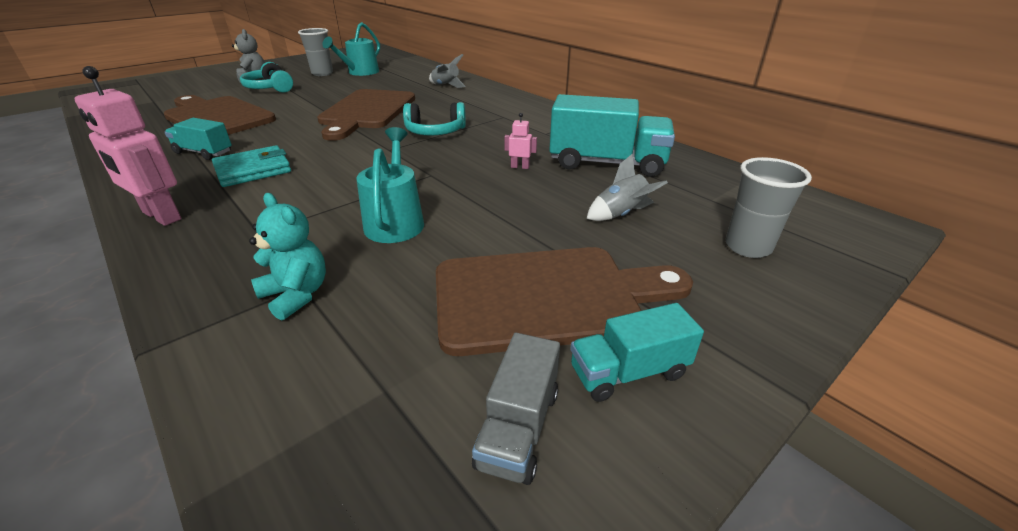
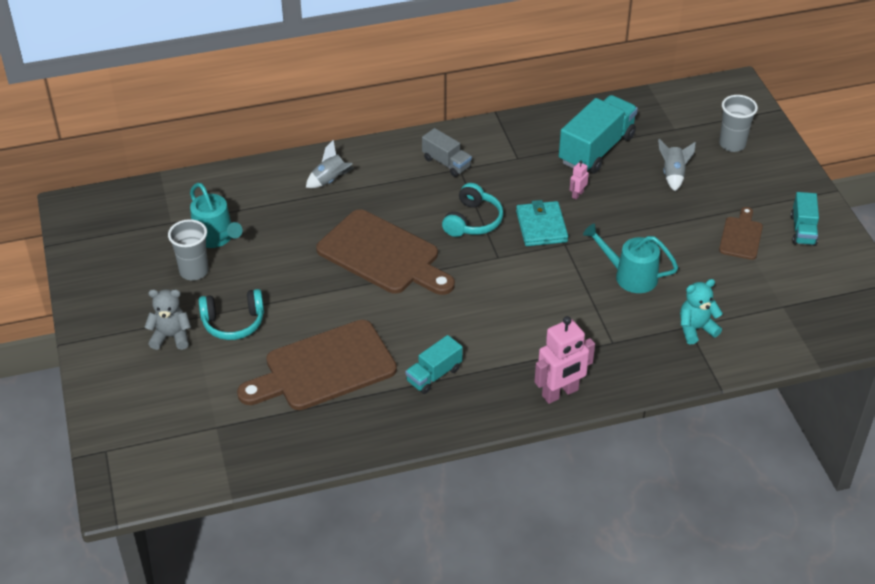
camera: 65 degrees left, 10 degrees up
turquoise wallet [212,145,291,187] -> turquoise wallet moved to [516,200,568,246]
brown cutting board [436,247,693,356] -> brown cutting board [719,207,763,260], size x0.50
grey truck [472,333,560,485] -> grey truck moved to [422,128,472,177]

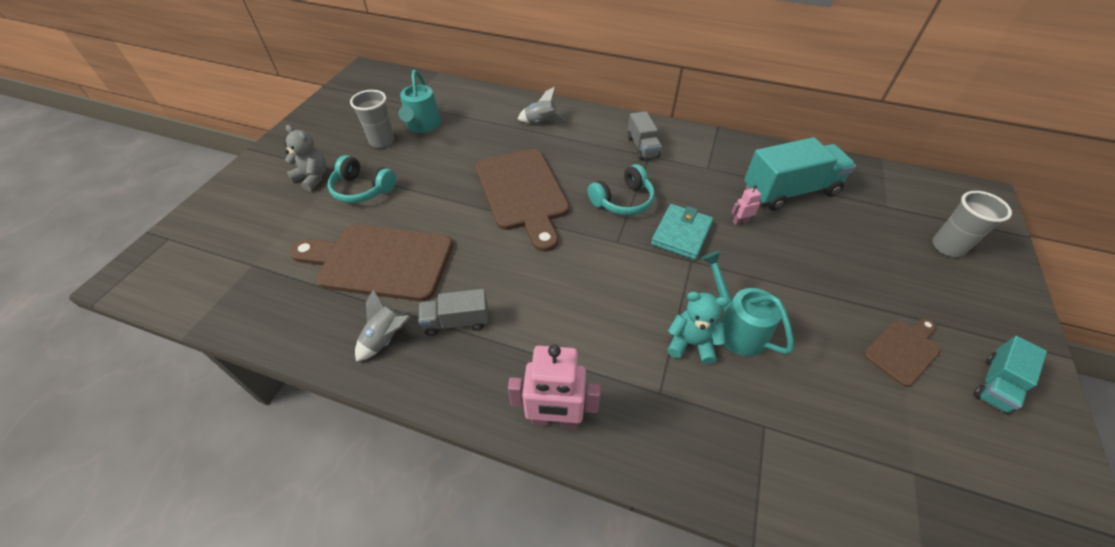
camera: 35 degrees right, 5 degrees up
turquoise truck [405,335,463,394] -> grey truck [419,289,489,336]
grey rocket [658,139,696,191] -> grey rocket moved to [355,289,411,362]
turquoise teddy bear [680,279,723,344] -> turquoise teddy bear moved to [667,292,729,364]

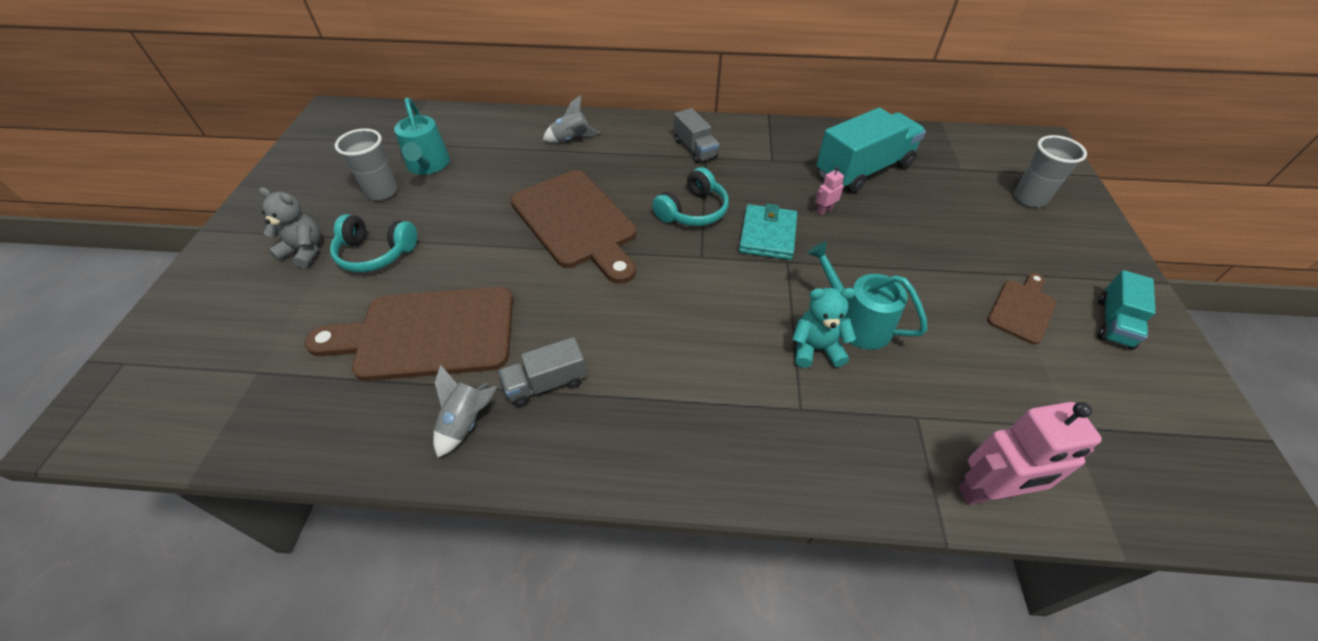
camera: 15 degrees left, 0 degrees up
pink robot [508,345,601,428] -> pink robot moved to [958,402,1102,505]

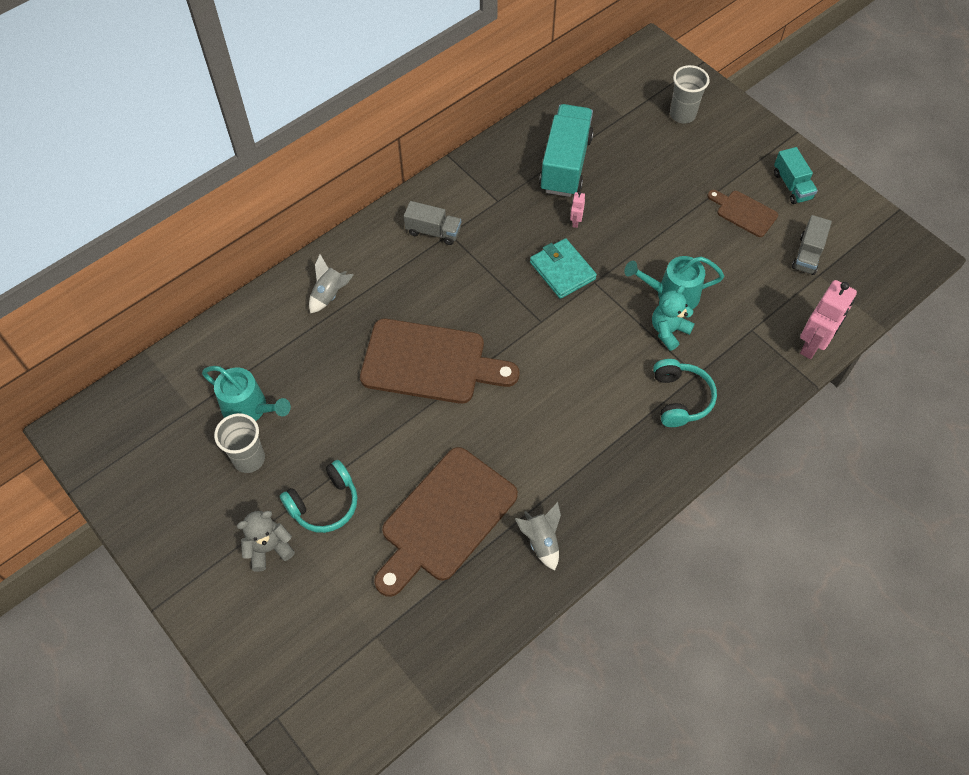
camera: 45 degrees left, 10 degrees up
grey truck [499,337,587,407] -> grey truck moved to [792,215,832,275]
turquoise headphones [652,167,729,226] -> turquoise headphones moved to [653,359,717,427]
brown cutting board [987,273,1056,345] -> brown cutting board turned 45 degrees counterclockwise [707,190,778,237]

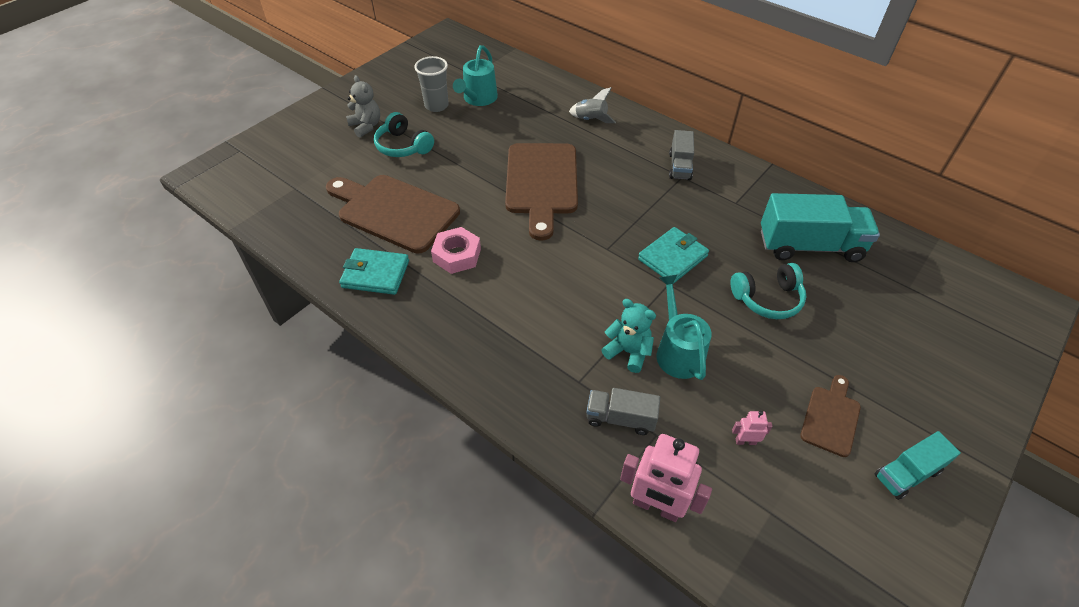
camera: 80 degrees right, 10 degrees down
grey rocket [515,502,561,570] -> turquoise wallet [339,248,409,295]
pink robot [570,191,585,228] -> pink robot moved to [732,411,772,445]
turquoise headphones [653,359,717,427] -> turquoise headphones moved to [731,263,806,319]
grey cup [670,65,710,123] -> none
grey truck [792,215,832,275] -> grey truck moved to [586,388,660,435]
none -> pink nut [431,227,481,274]

